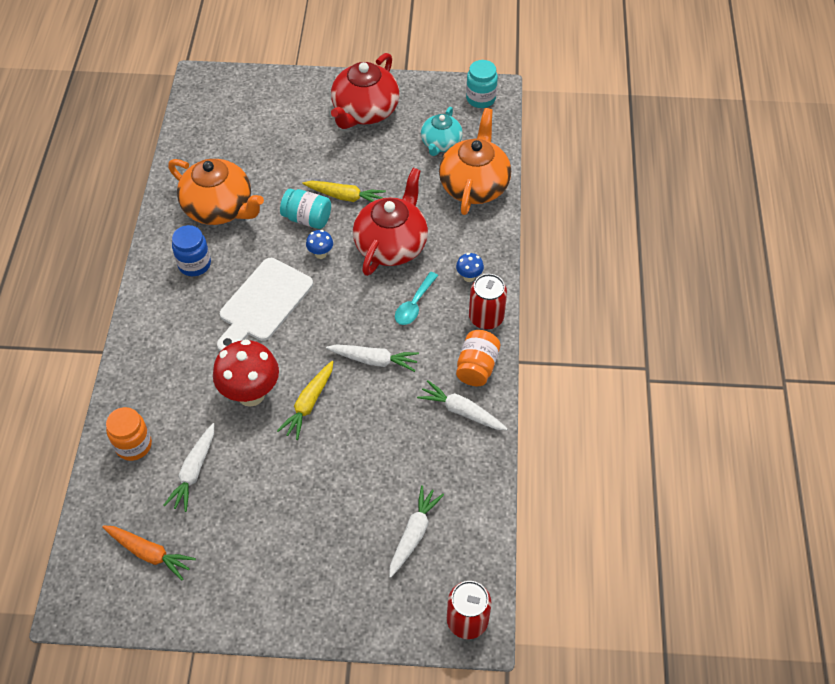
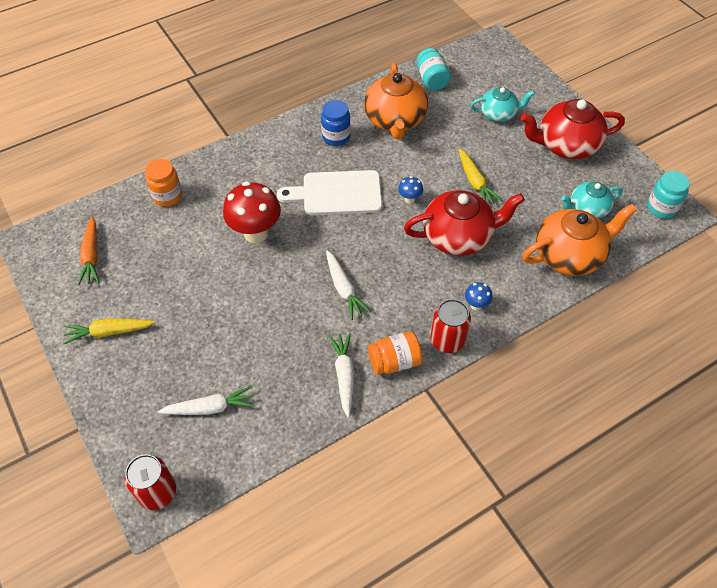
camera: 55 degrees right, 0 degrees up
white carrot [164,423,214,512] -> none
yellow carrot [277,361,333,440] -> yellow carrot moved to [63,319,155,344]
turquoise jar [280,189,331,229] -> turquoise jar moved to [417,48,451,91]
turquoise spoon [395,272,438,325] -> none
none -> turquoise teapot [470,87,535,122]

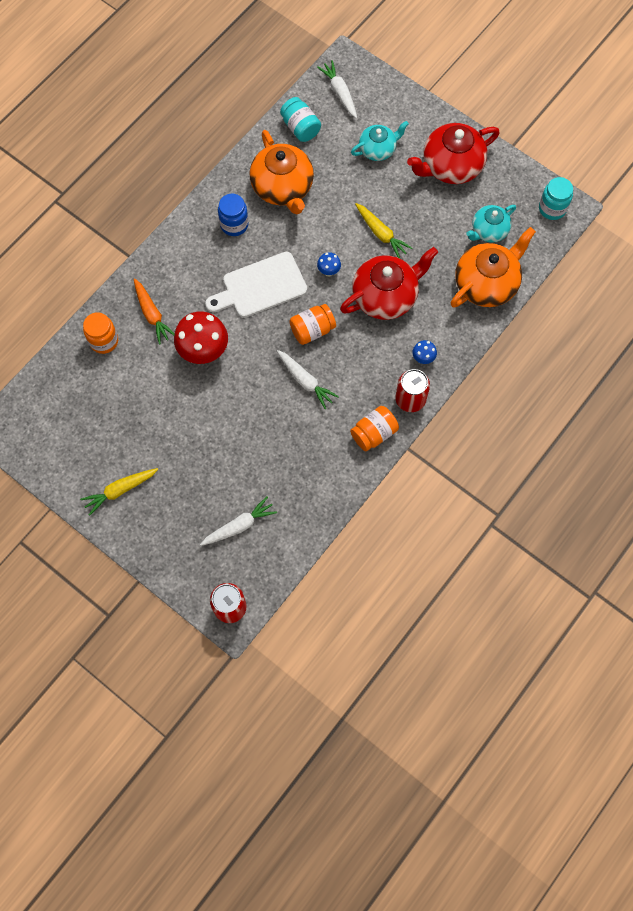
camera: 20 degrees left, 15 degrees up
orange carrot [78,217,99,285] -> orange carrot moved to [134,278,174,345]
white carrot [329,333,355,418] -> white carrot moved to [317,60,357,119]
none -> orange jar [289,304,336,345]

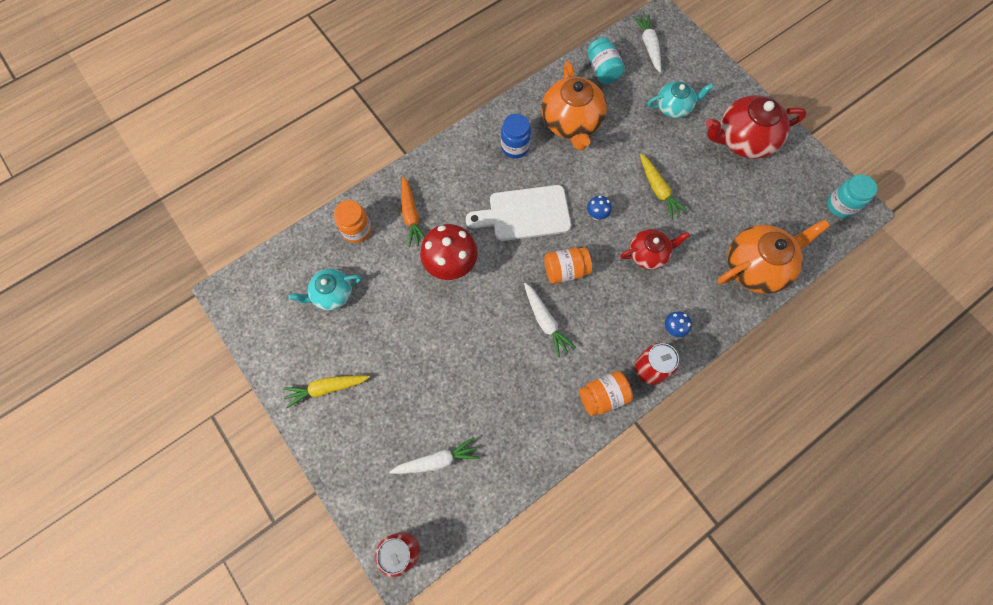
camera: 15 degrees right, 0 degrees up
red teapot [340,247,438,320] -> red teapot [620,229,690,270], size x0.60
turquoise teapot [466,205,516,243] -> turquoise teapot moved to [288,269,362,310]

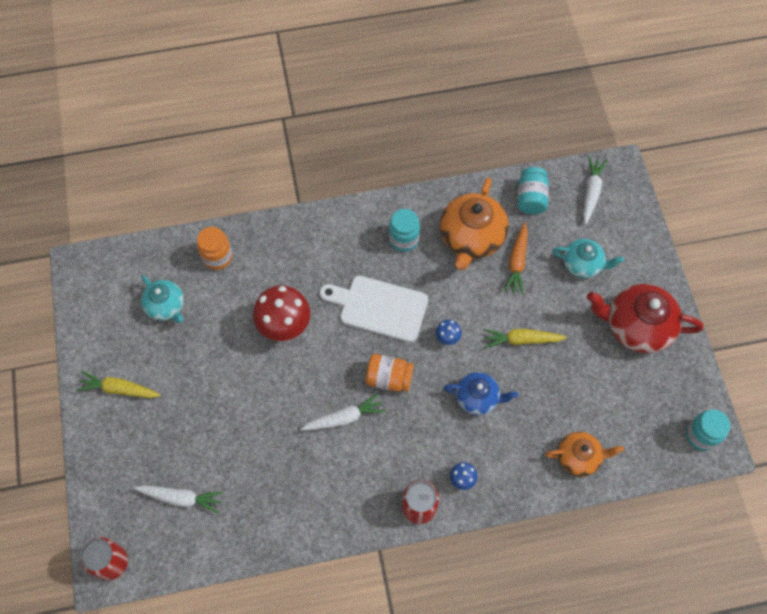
camera: 25 degrees right, 5 degrees down
turquoise teapot [288,269,362,310] -> turquoise teapot turned 135 degrees counterclockwise [141,275,184,323]
orange carrot [401,176,425,247] -> orange carrot moved to [504,222,528,295]
blue jar [501,114,531,159] -> turquoise jar [389,209,420,252]
white carrot [524,283,576,358] -> white carrot turned 105 degrees counterclockwise [300,393,386,431]
orange jar [579,371,633,416] -> none
red teapot [620,229,690,270] -> blue teapot [444,372,519,415]
yellow carrot [640,154,688,220] -> yellow carrot turned 90 degrees clockwise [483,329,567,348]
orange teapot [718,220,830,294] -> orange teapot [545,432,624,477], size x0.60

